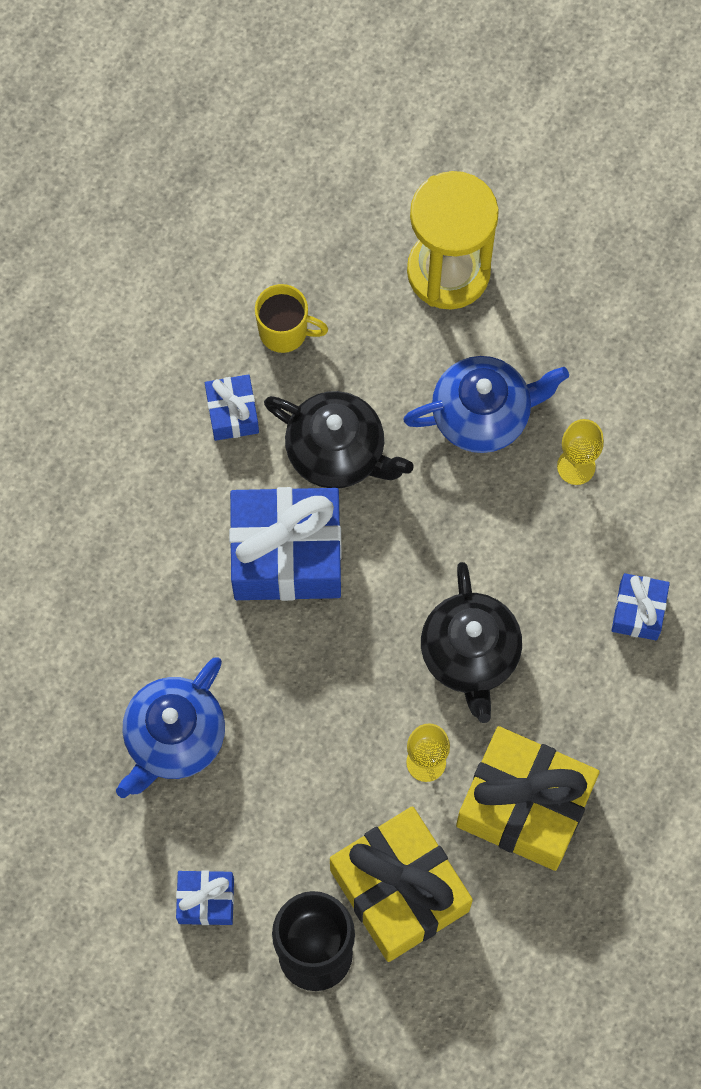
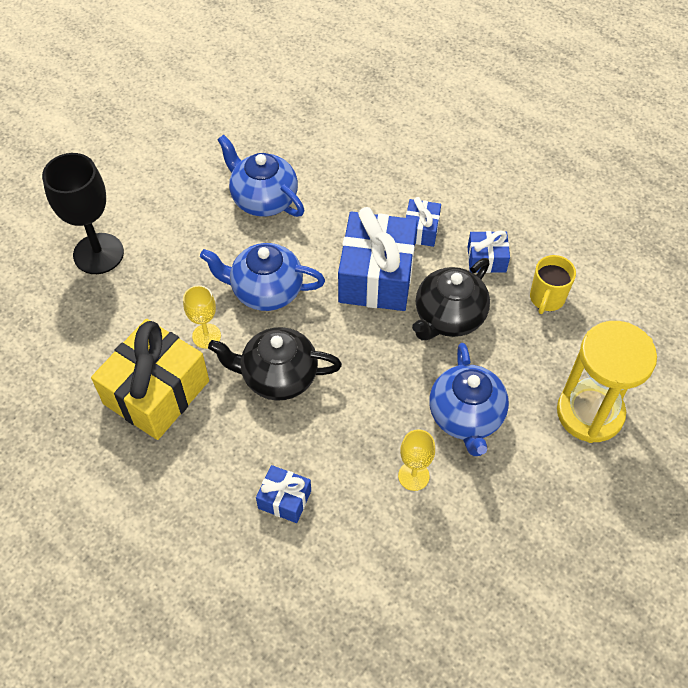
camera: 100 degrees right, 15 degrees down
blue gift [176,870,234,925] -> blue gift moved to [406,197,441,247]
yellow gift [330,806,473,962] -> none
none -> blue teapot [200,243,325,311]

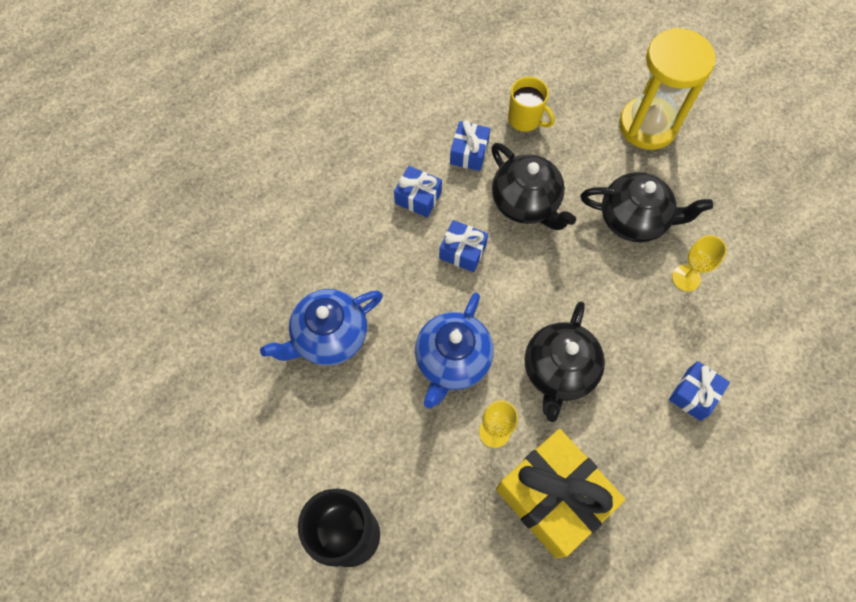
camera: 75 degrees left, 10 degrees up
blue gift [338,207,417,311] -> blue gift [439,220,488,272], size x0.49
blue teapot [429,343,509,456] -> black teapot [581,172,713,243]

